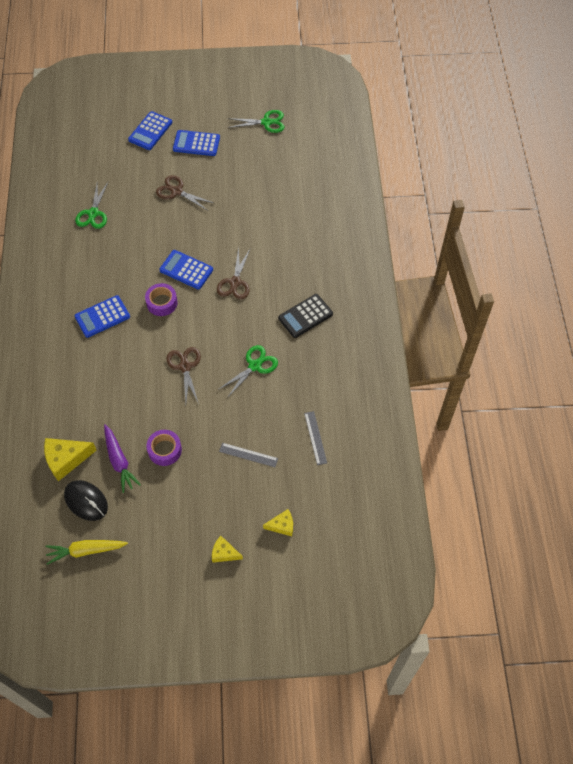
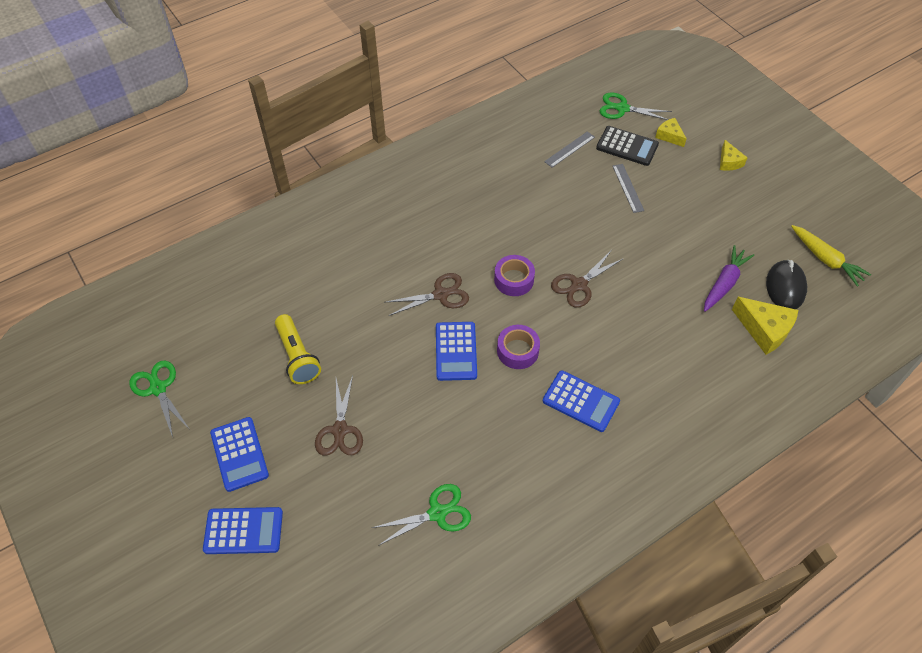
camera: 120 degrees left, 5 degrees down
purple tape [146,430,182,466] -> purple tape moved to [494,255,535,296]
green scissors [218,345,278,398] -> green scissors moved to [599,92,672,120]
black calculator [278,294,333,338] -> black calculator moved to [596,126,659,166]
none -> yellow flashlight [275,314,321,384]

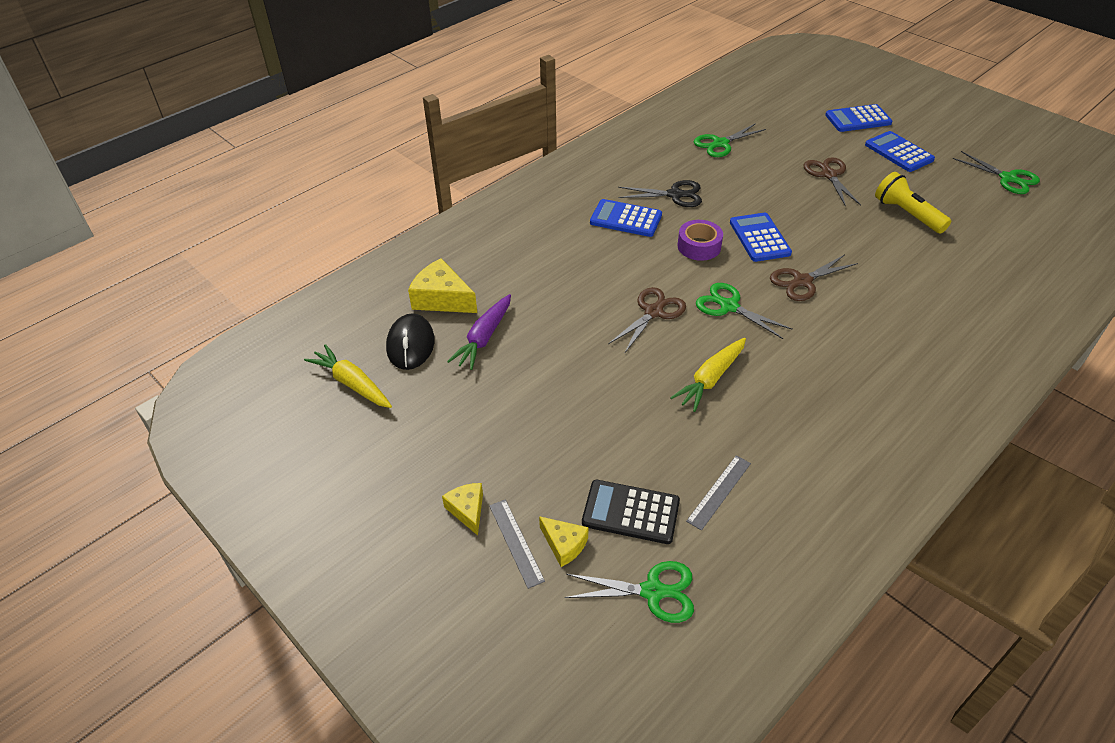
camera: 170 degrees right, 10 degrees down
purple tape [494,255,535,296] -> green scissors [696,283,793,339]
grey ruler [613,164,644,213] -> grey ruler moved to [489,499,545,589]
none -> black scissors [618,180,702,207]
none -> yellow carrot [670,338,746,412]

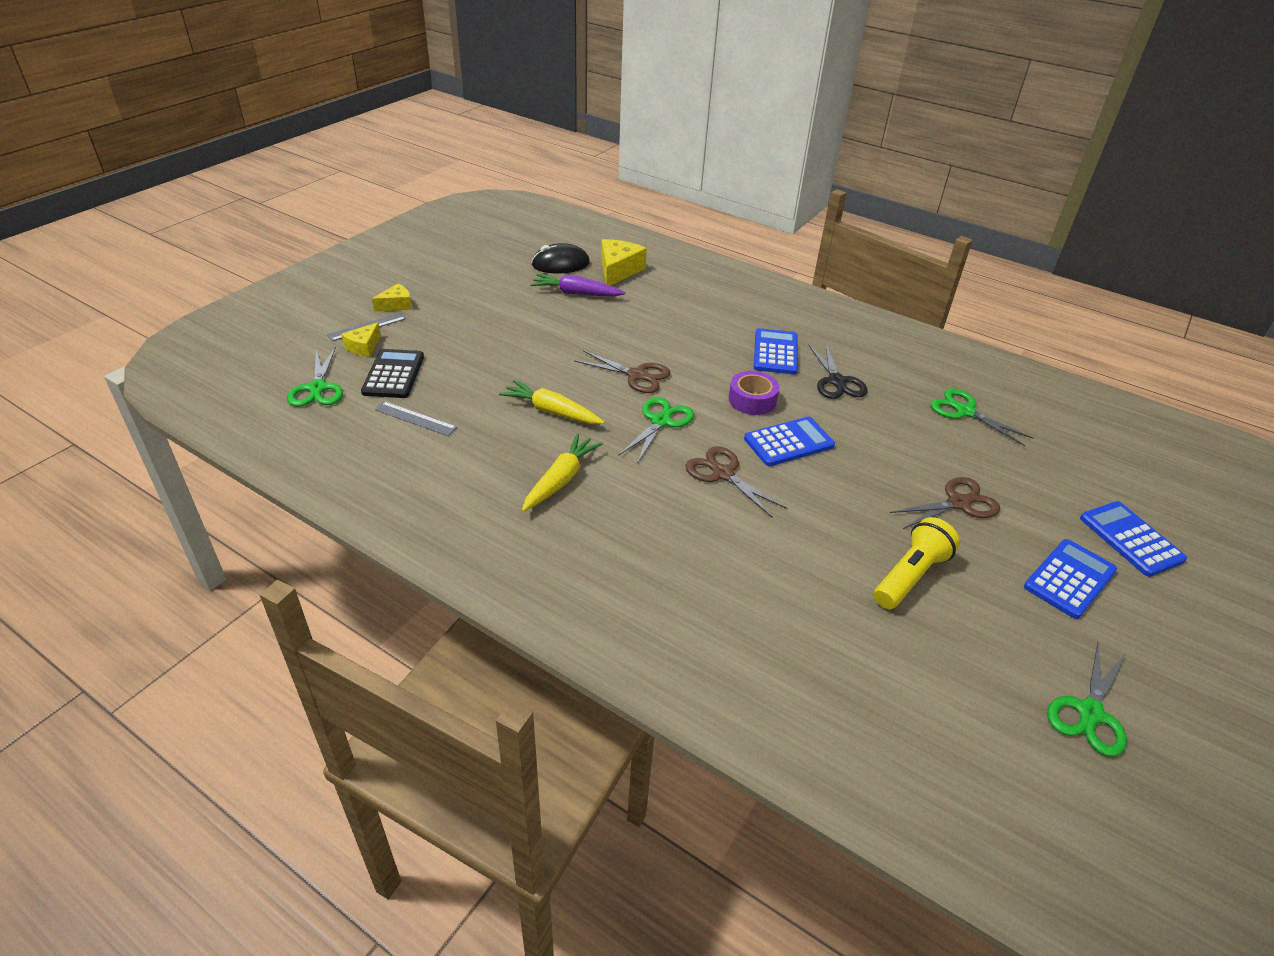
camera: 75 degrees right, 5 degrees down
yellow carrot [304,344,392,408] -> yellow carrot moved to [522,434,603,512]

